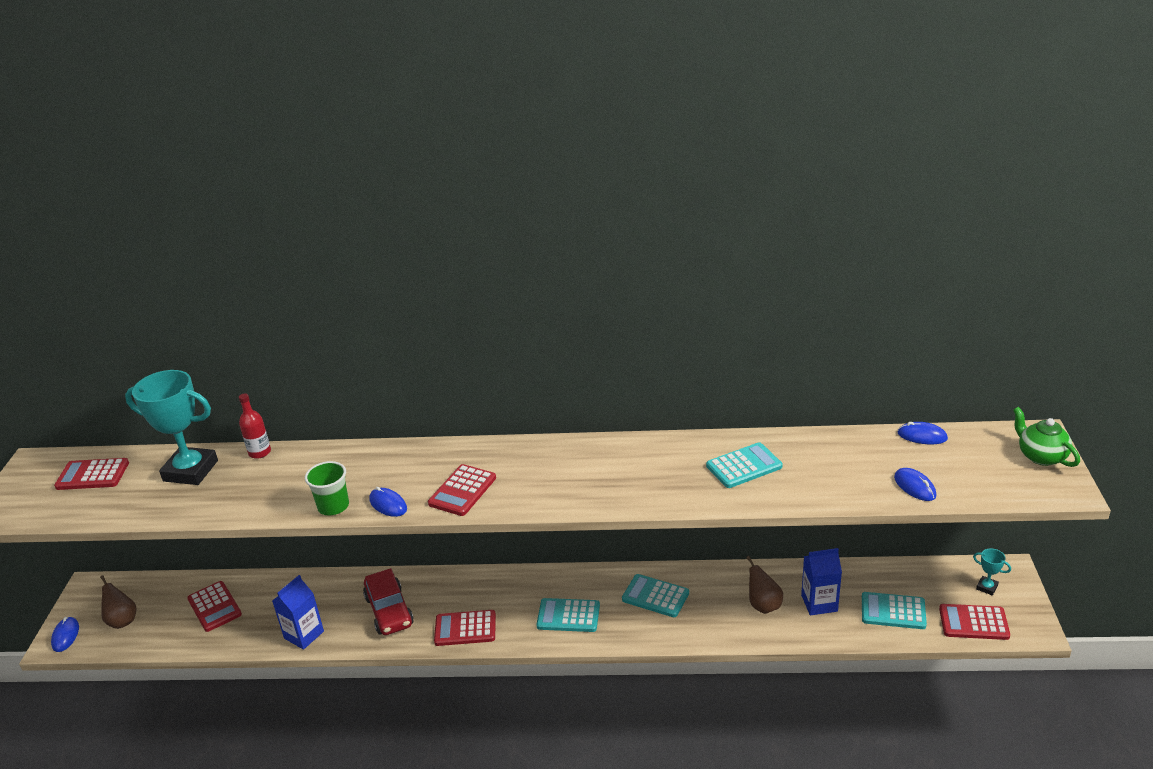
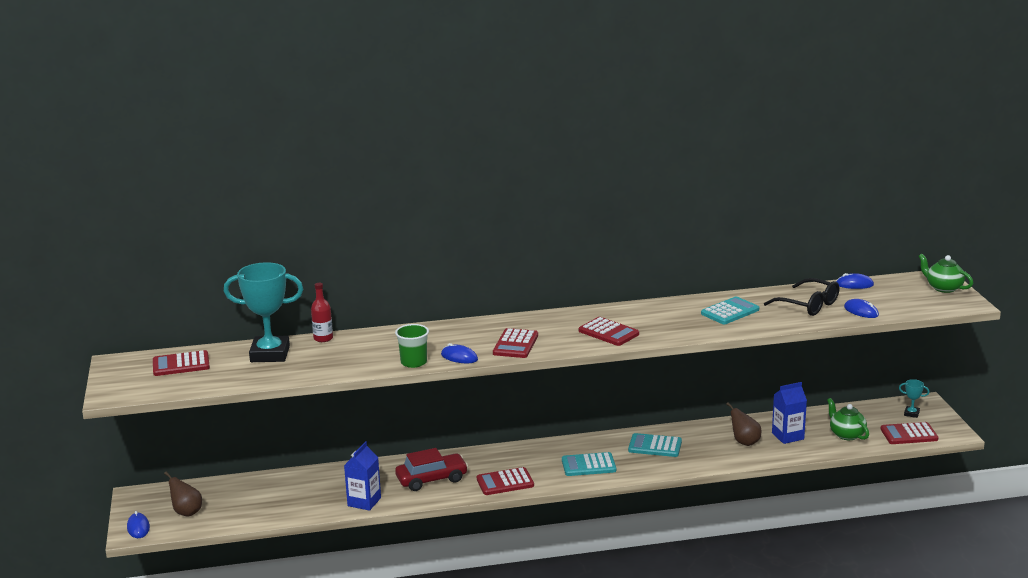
camera: 15 degrees left, 10 degrees down
red calculator [187,581,242,632] -> red calculator moved to [579,317,639,346]
red car [363,568,414,635] -> red car turned 75 degrees counterclockwise [395,448,468,491]
turquoise calculator [862,592,927,629] -> green teapot [827,398,869,440]
none -> black glasses [764,278,839,316]

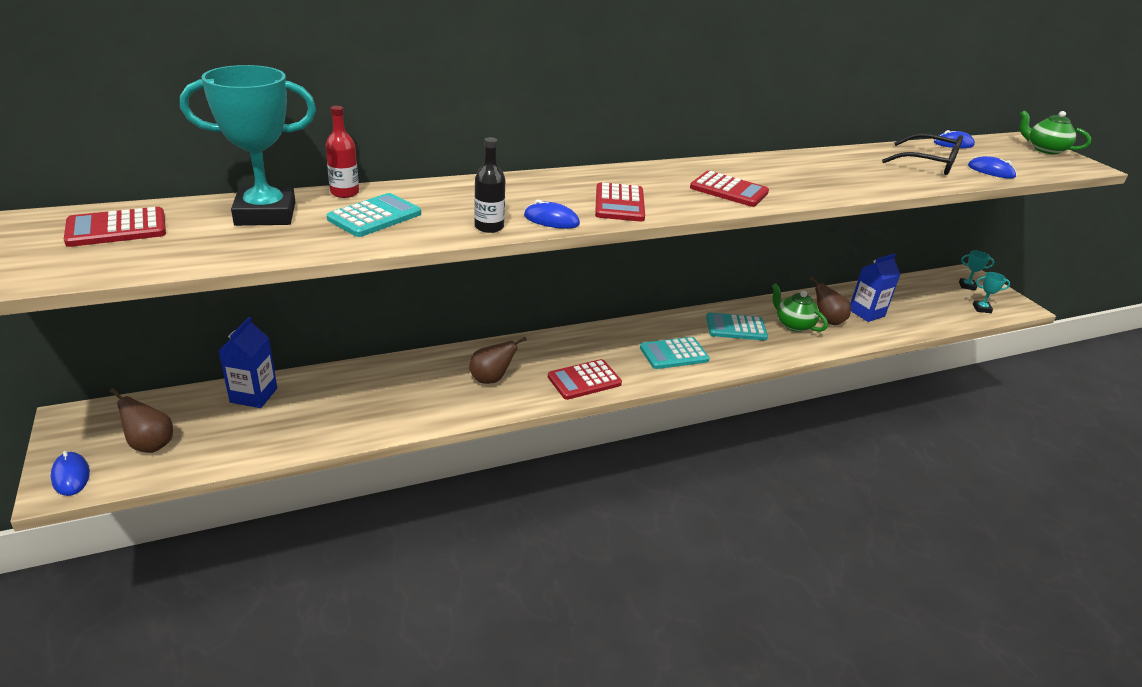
camera: 15 degrees left, 10 degrees up
blue carton [344,441,381,511] -> blue carton moved to [219,317,277,408]
green cup [395,324,429,368] -> black bottle [474,137,505,233]
red car [395,448,468,491] -> brown pear [469,337,527,384]
turquoise calculator [701,297,759,324] -> turquoise calculator moved to [327,193,421,237]
green teapot [827,398,869,440] -> green teapot moved to [772,283,828,332]
red calculator [881,422,939,444] -> turquoise trophy [973,272,1010,313]

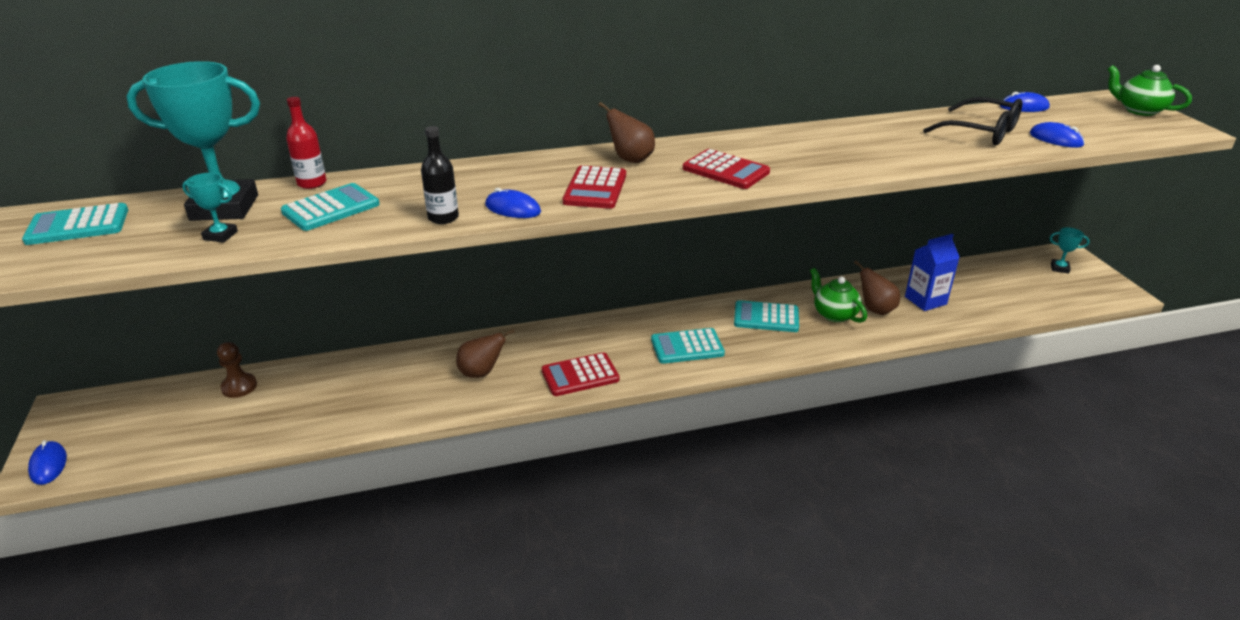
camera: 10 degrees right, 0 degrees up
red calculator [64,207,166,247] -> turquoise calculator [22,203,128,245]
brown pear [110,388,173,453] -> brown pear moved to [598,102,655,163]
blue carton [219,317,277,408] -> brown pawn [217,342,257,398]
turquoise trophy [973,272,1010,313] -> turquoise trophy moved to [182,173,238,243]

